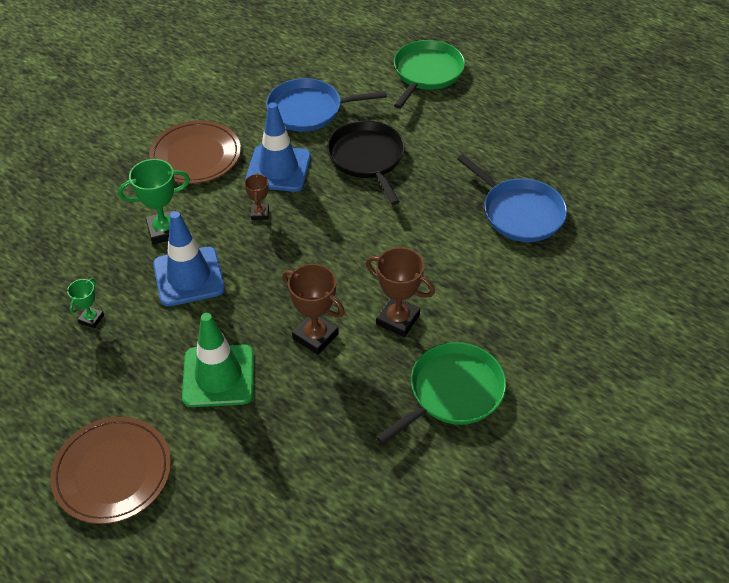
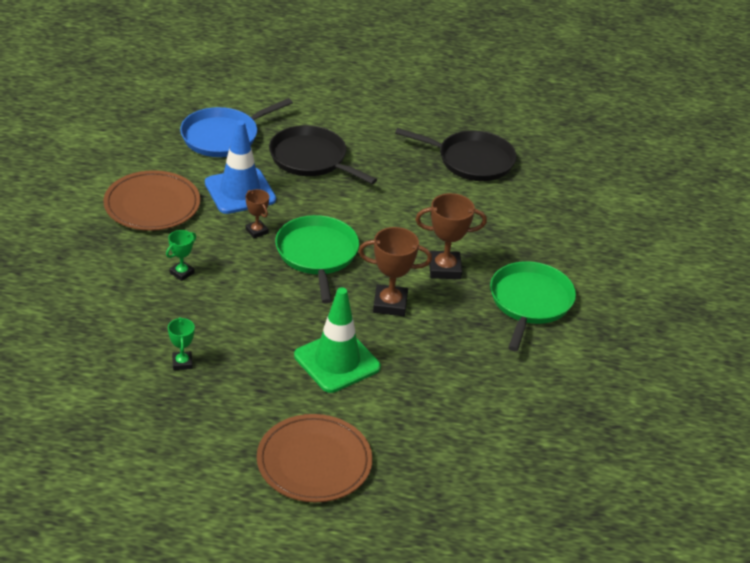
camera: 35 degrees left, 10 degrees down
green trophy [118,159,190,245] -> green trophy [166,230,196,281], size x0.57
blue traffic cone [153,211,225,306] -> none
green pan [394,40,465,109] -> green pan moved to [275,215,359,304]
blue pan [457,154,567,242] -> black pan [395,128,517,181]

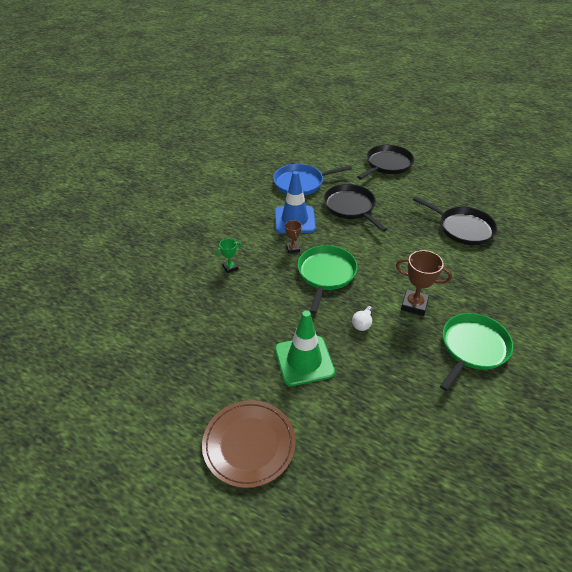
camera: 25 degrees right, 5 degrees up
brown plate [103,170,200,231] -> none
green trophy [168,317,195,370] -> none
brown trophy [358,227,432,316] -> white light bulb [352,306,373,331]
none -> black pan [357,145,414,180]

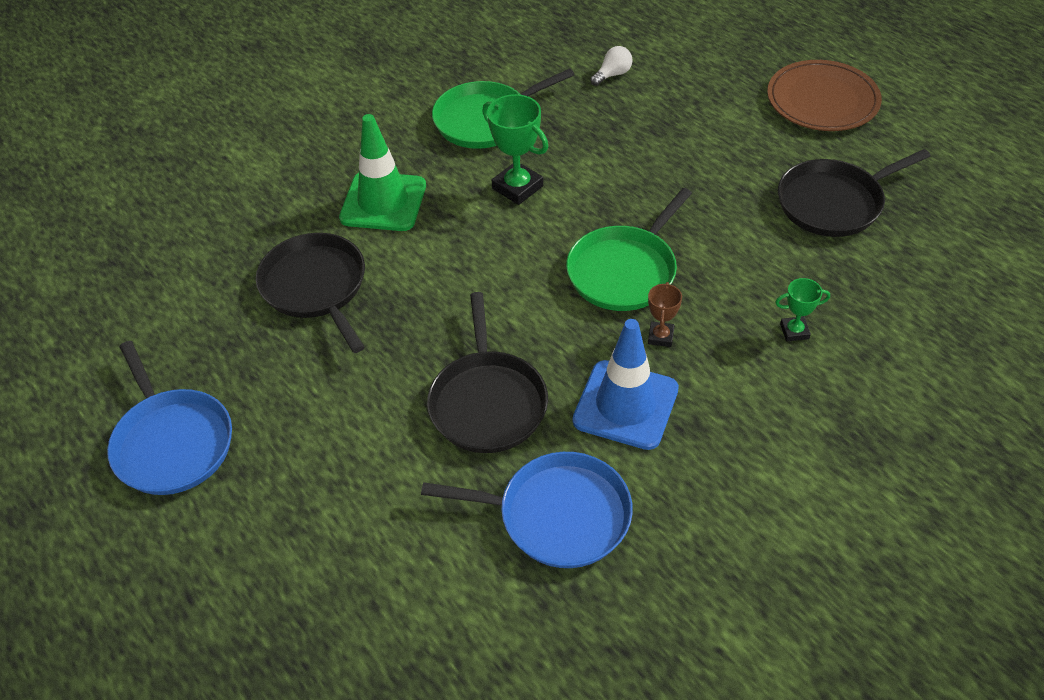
camera: 155 degrees left, 5 degrees up
green traffic cone [275,310,335,386] -> green traffic cone moved to [339,114,426,231]
white light bulb [352,306,373,331] -> white light bulb moved to [590,46,633,86]
black pan [357,145,414,180] -> black pan moved to [778,149,930,237]
brown trophy [396,250,452,316] -> green trophy [482,94,548,205]
none -> blue pan [107,341,232,495]

